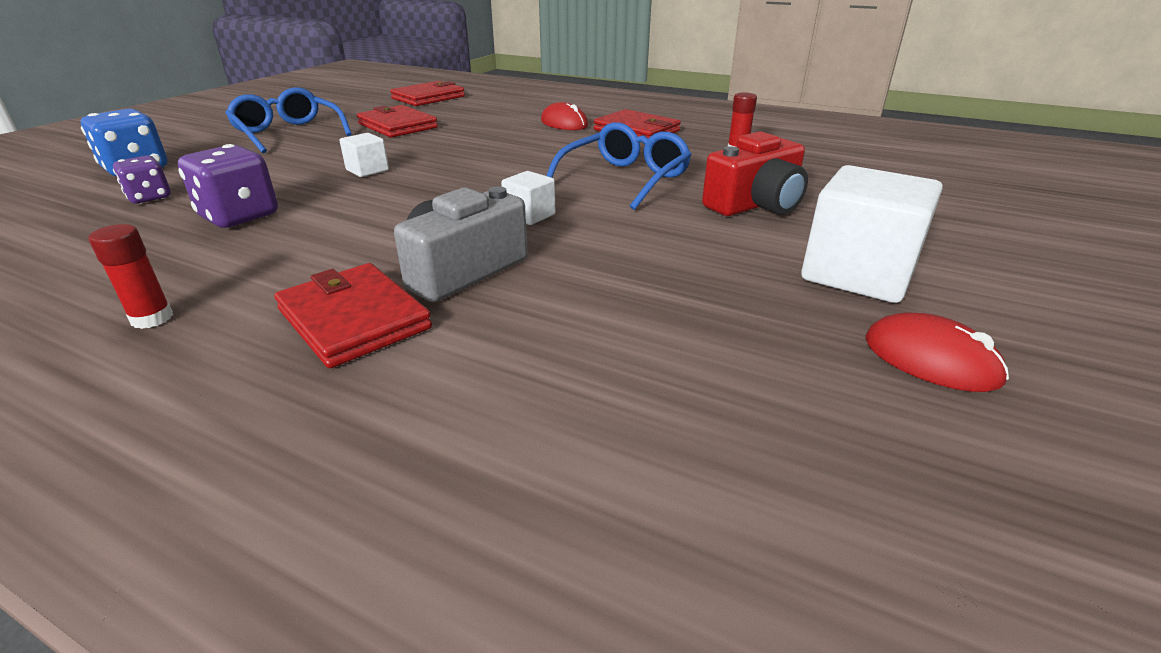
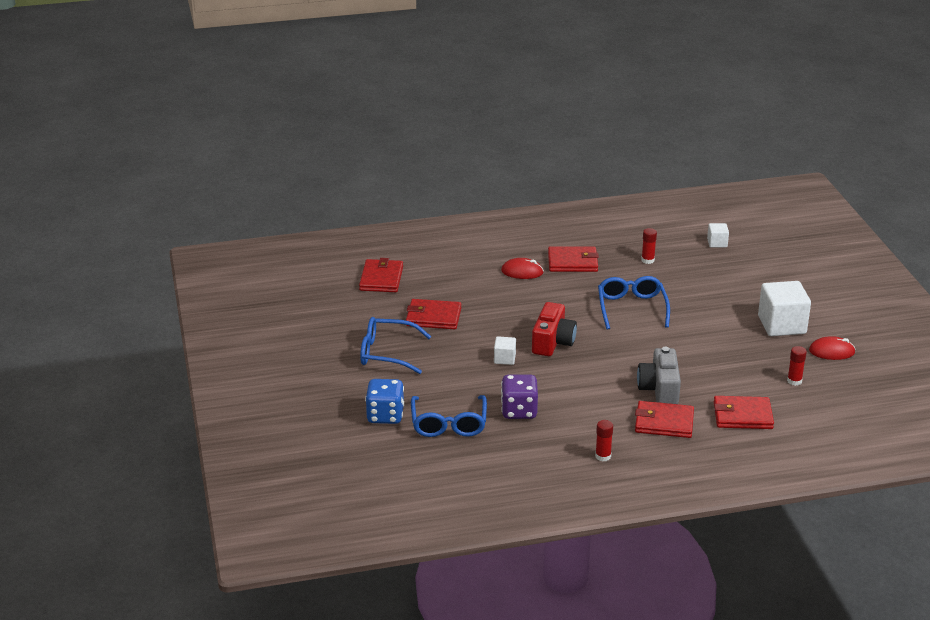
camera: 40 degrees left, 0 degrees up
purple dice [113,156,171,204] -> blue glasses [411,395,487,437]
white cube [501,171,555,225] -> white cube moved to [707,223,729,247]
red camera [702,132,808,216] -> red camera moved to [532,302,577,356]
none -> red wallet [714,396,774,429]
none -> red glue stick [787,346,807,386]

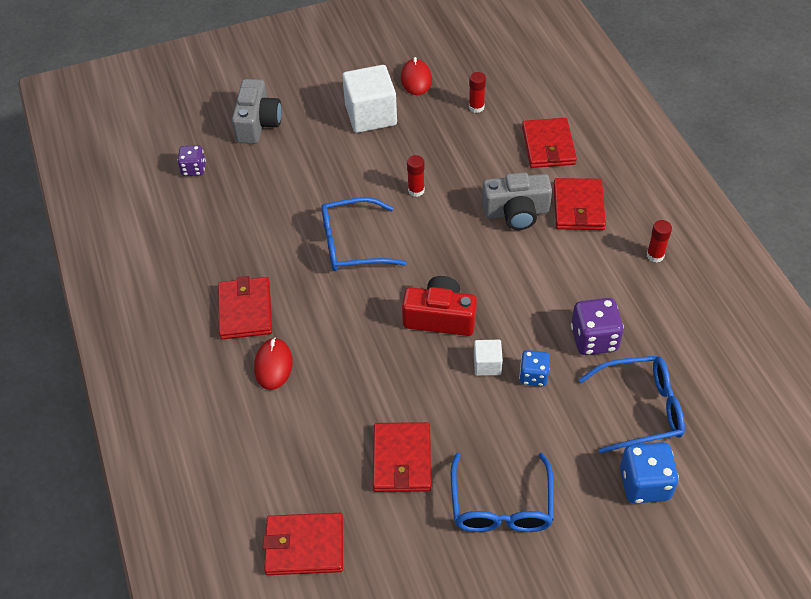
camera: 95 degrees left, 20 degrees up
red glue stick [641,228,657,264] -> red glue stick moved to [407,155,425,197]
white cube [707,223,729,247] -> purple dice [177,145,206,176]
none -> grey camera [232,79,282,144]
none -> blue dice [519,350,550,386]

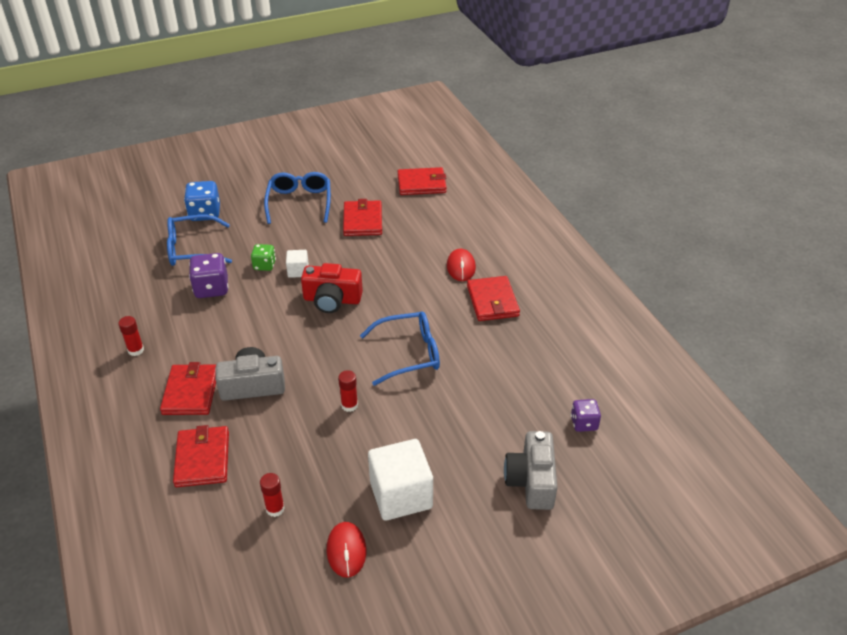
camera: 175 degrees right, 10 degrees down
blue dice [519,350,550,386] -> green dice [251,244,276,271]

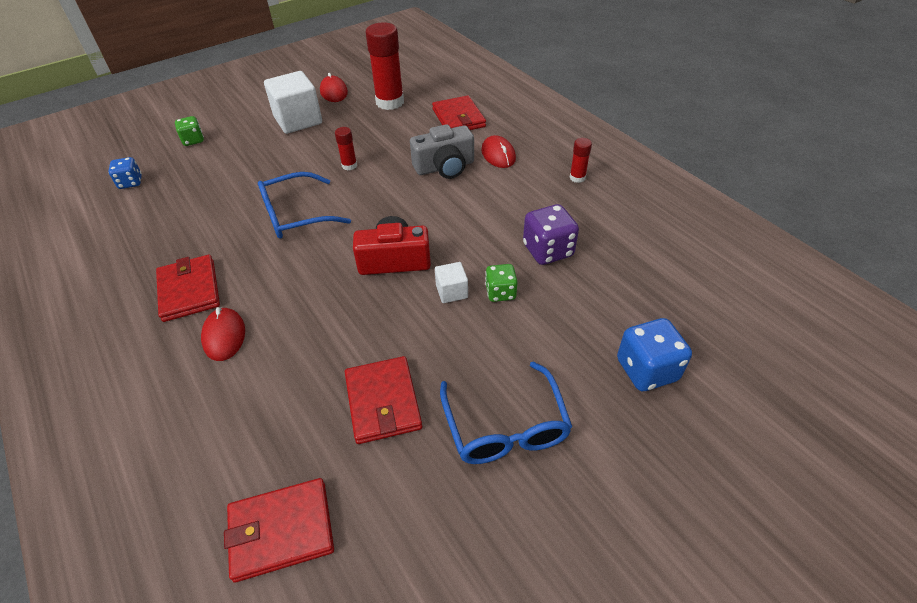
camera: 170 degrees right, 5 degrees up
red wallet [160,362,216,415] -> red mouse [481,135,516,168]
blue glasses [167,214,232,266] -> none
red glue stick [260,473,285,517] -> red glue stick [366,22,404,110], size x2.09
grey camera [504,431,558,510] -> green dice [175,116,204,146]
purple dice [571,399,601,432] -> blue dice [109,157,142,189]

